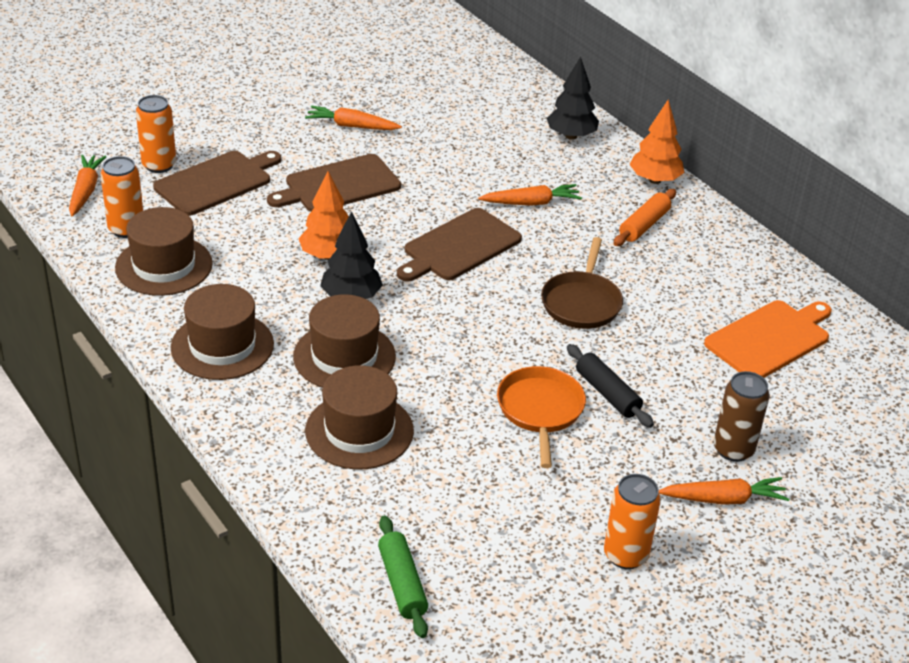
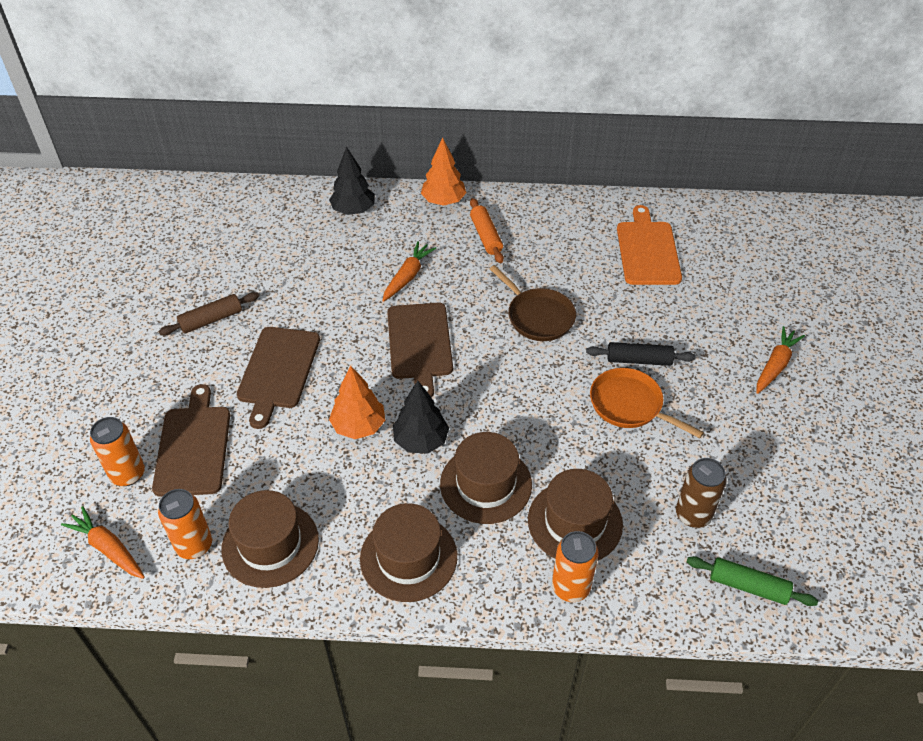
camera: 50 degrees left, 10 degrees up
orange carrot [305,105,402,130] -> brown rolling pin [158,292,259,336]
orange can [604,474,661,569] -> orange can moved to [552,531,599,602]
brown can [714,371,770,462] -> brown can moved to [676,458,727,528]

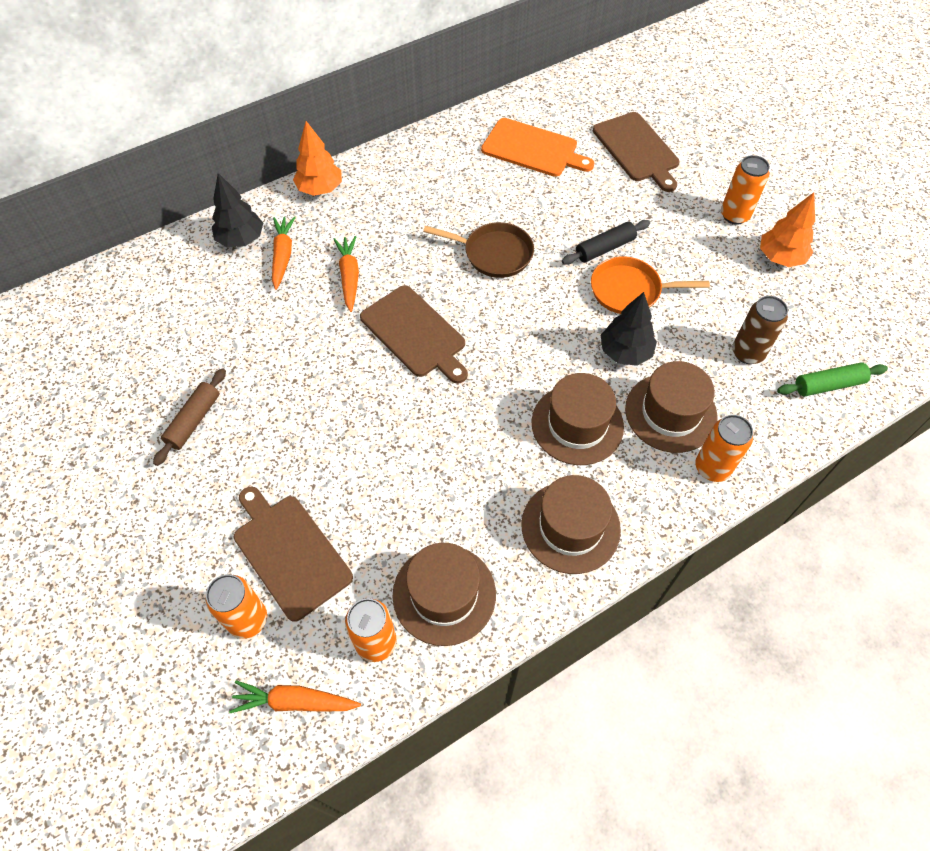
camera: 35 degrees left, 10 degrees up
brown cutting board [237,327,320,429] -> brown cutting board moved to [593,112,680,192]
orange tree [329,365,385,439] -> orange tree moved to [760,192,815,267]
black tree [393,381,449,454] -> black tree moved to [601,292,657,366]
orange rolling pin [470,198,504,263] -> none
orange cutting board [617,205,682,285] -> orange cutting board turned 150 degrees clockwise [481,118,594,177]
orange carrot [756,326,805,394] -> orange carrot moved to [272,216,296,290]
none -> orange can [721,155,770,225]

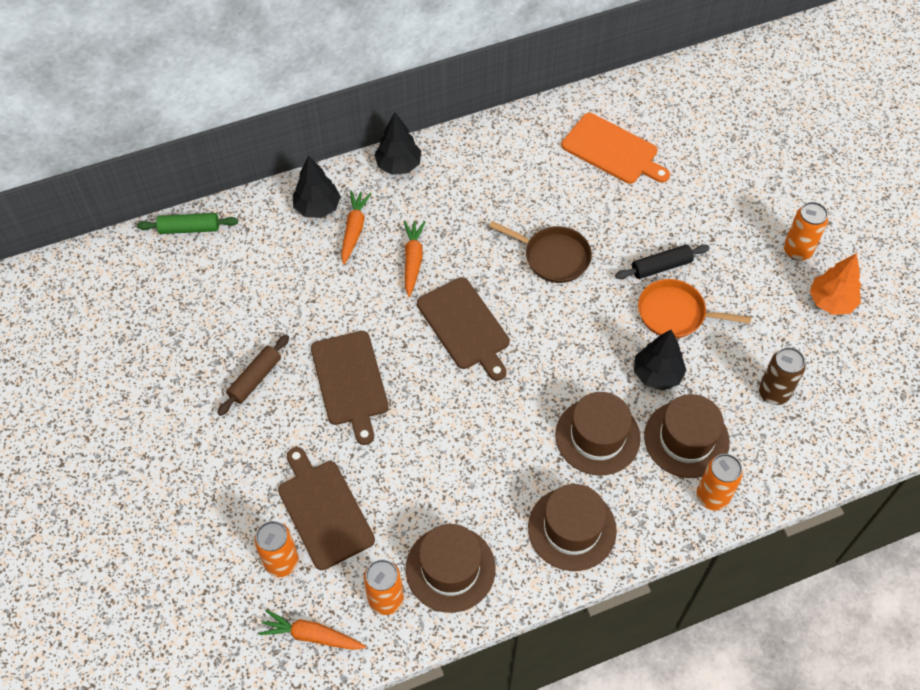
camera: 10 degrees right, 0 degrees up
orange tree [293,121,342,196] -> black tree [374,112,421,175]
brown cutting board [593,112,680,192] -> brown cutting board moved to [311,331,389,445]
green rolling pin [777,363,888,396] -> green rolling pin moved to [137,213,238,234]

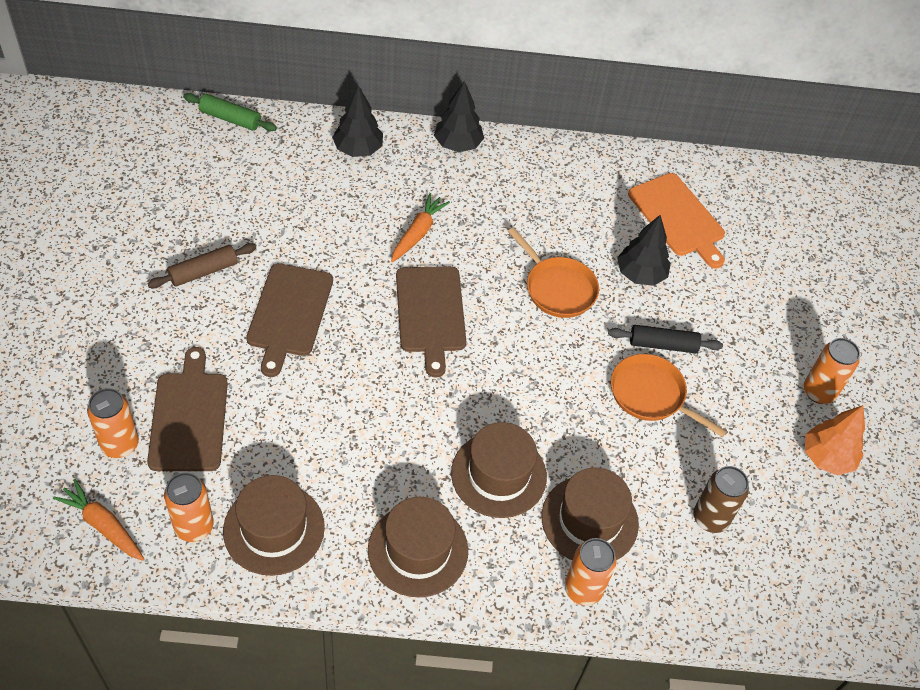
camera: 20 degrees right, 5 degrees down
orange carrot [341,190,372,265] -> none
brown pan [489,221,592,283] -> orange pan [508,228,599,318]
black tree [634,330,687,391] -> black tree moved to [617,215,671,286]

